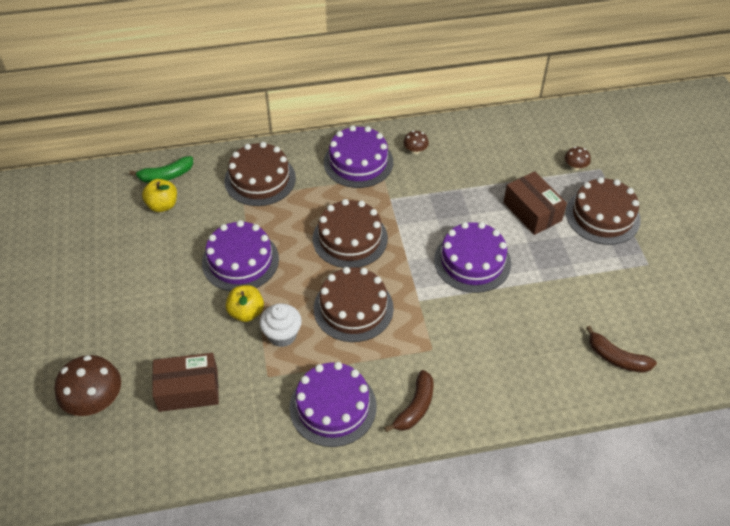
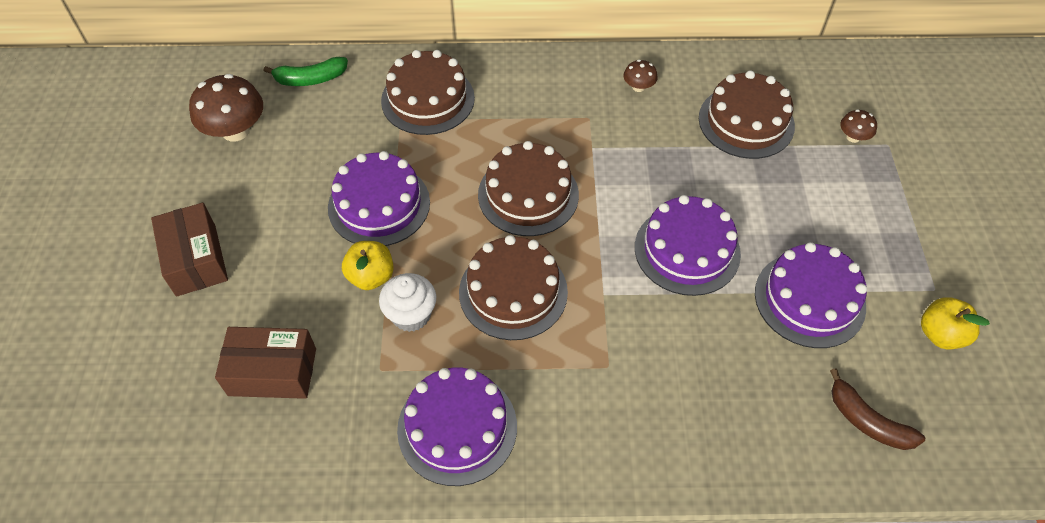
camera: 10 degrees right, 5 degrees up
brown mushroom [55,355,121,416] -> brown mushroom moved to [189,74,263,141]
yellow apple [142,179,177,212] -> yellow apple moved to [921,297,990,349]
purple cake [324,125,393,188] -> purple cake moved to [755,242,867,348]
brown banana [384,370,434,432] -> none
brown box [503,171,567,235] -> brown box moved to [151,203,228,297]
brown cake [566,177,641,245] -> brown cake moved to [699,70,795,159]

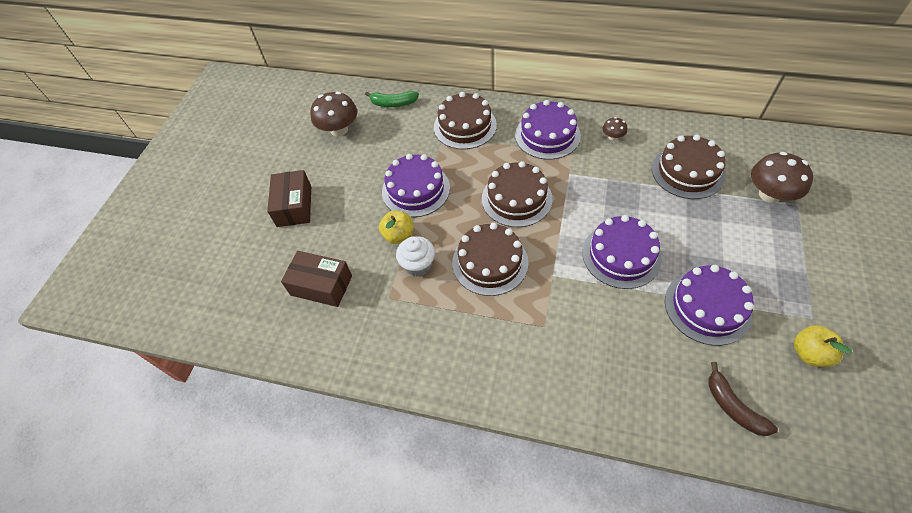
camera: 20 degrees right, 0 degrees up
purple cake [397,368,517,486] -> purple cake moved to [515,100,581,160]
brown mushroom [840,110,877,143] -> brown mushroom [751,152,813,203], size x2.01

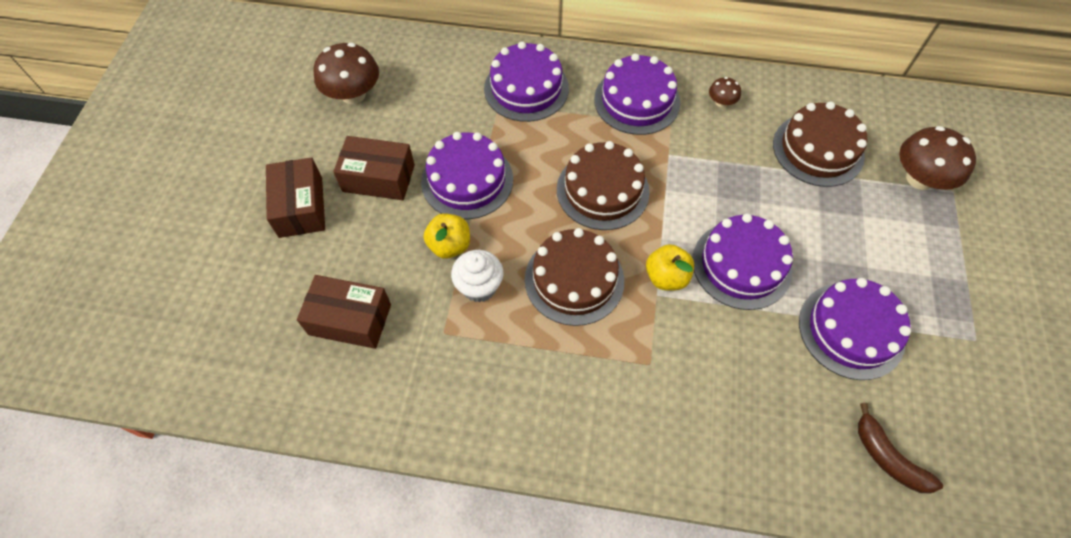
camera: 10 degrees left, 5 degrees up
green banana [365,91,419,107] -> none
brown cake [434,92,497,149] -> purple cake [484,41,569,122]
yellow apple [794,325,852,367] -> yellow apple moved to [646,244,694,290]
none -> brown box [333,136,415,200]

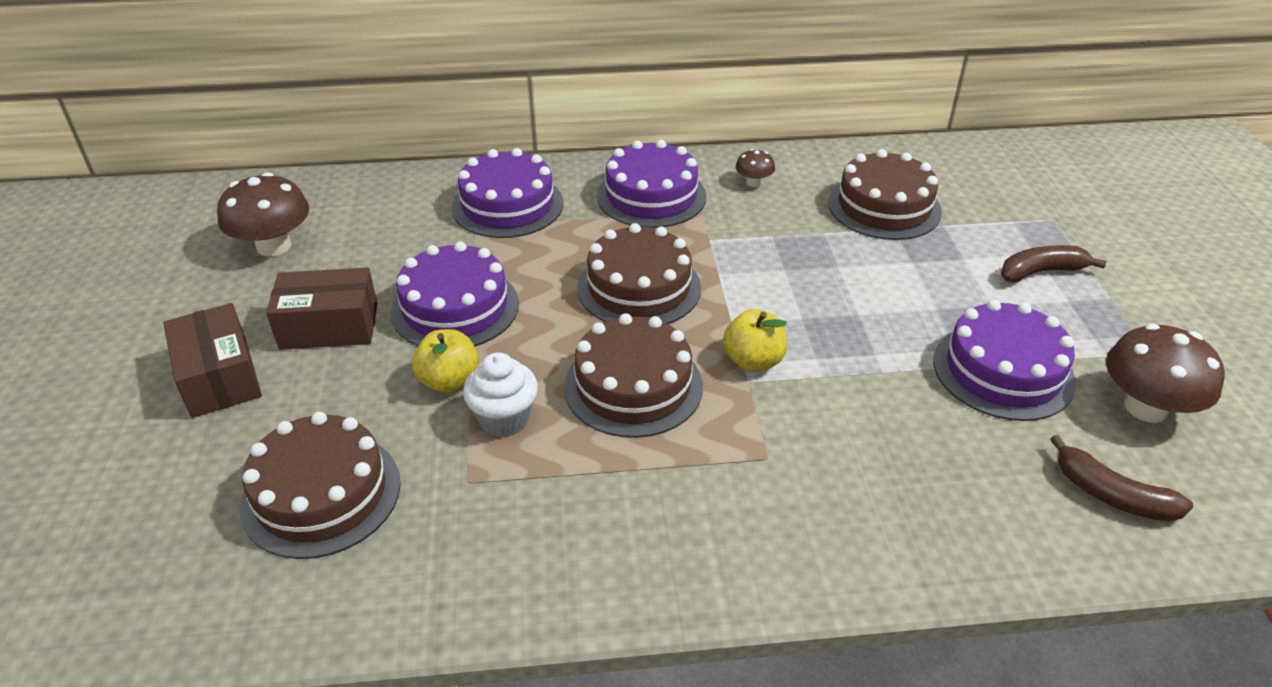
camera: 15 degrees left, 20 degrees down
brown box [297,275,391,349] -> brown cake [240,412,401,559]
purple cake [693,213,793,310] -> none
brown mushroom [899,126,976,190] -> brown mushroom moved to [1106,323,1225,423]
none -> brown banana [1001,245,1107,283]

